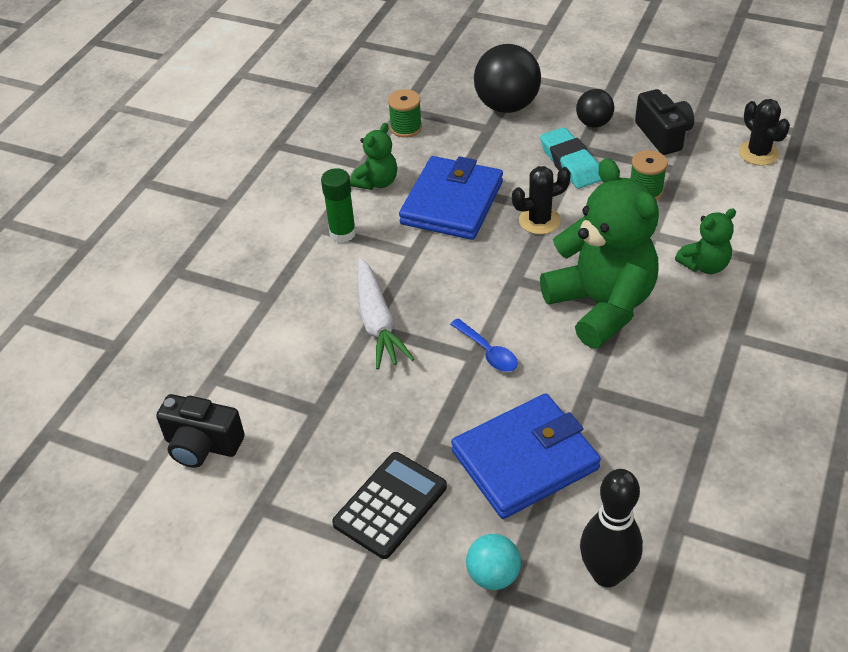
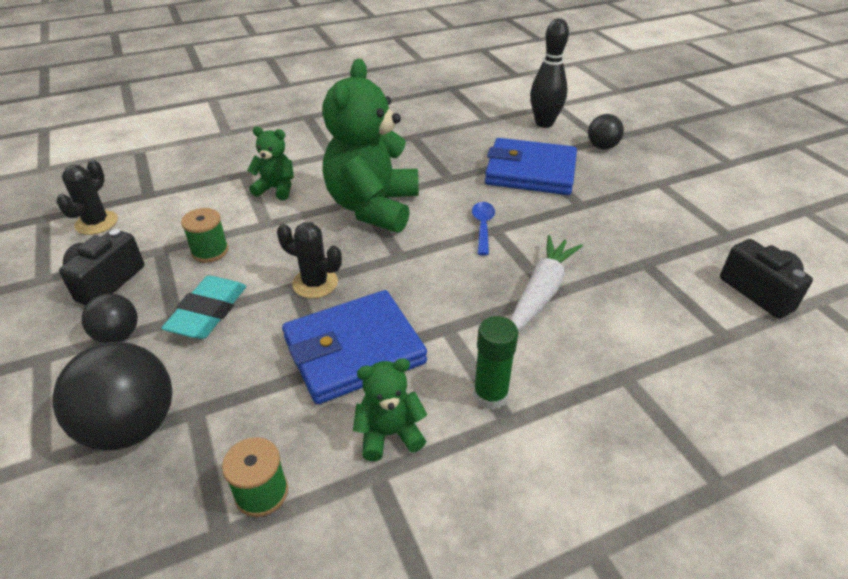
camera: 140 degrees left, 5 degrees down
black calculator [332,452,447,559] -> none
turquoise ball [466,534,521,590] -> black ball [588,114,624,149]

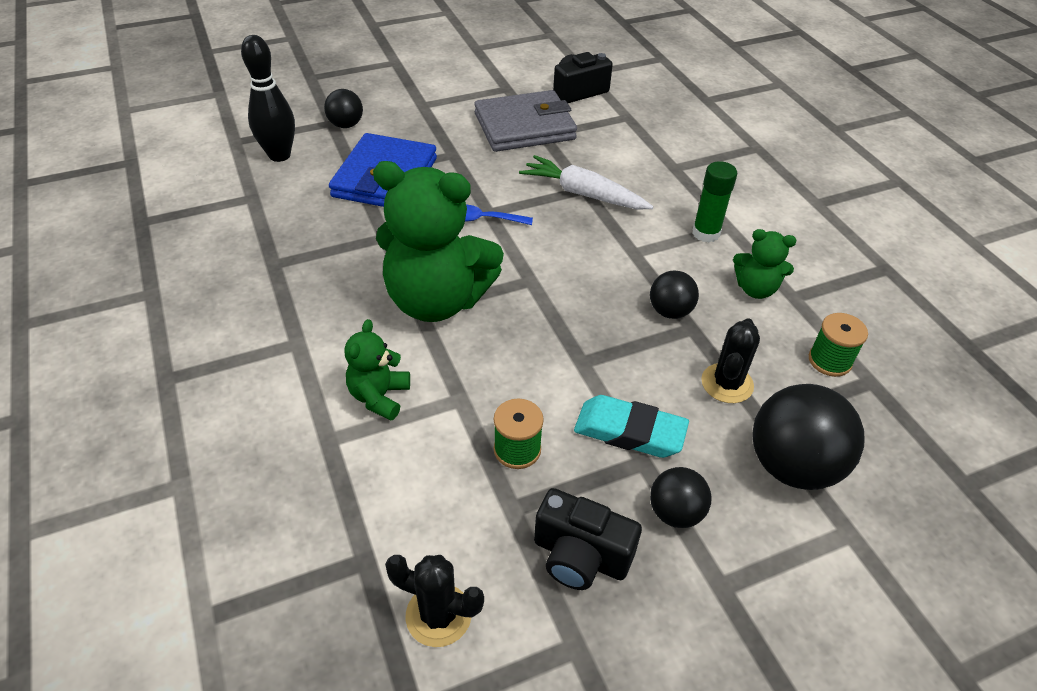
camera: 90 degrees left, 5 degrees up
black cactus [277,222,342,298] -> black cactus moved to [701,318,760,403]
blue wallet [282,290,427,405] -> black ball [650,271,699,319]
green teddy bear [353,358,427,461] -> green teddy bear turned 60 degrees counterclockwise [733,229,796,299]
none -> grey wallet [474,90,577,152]

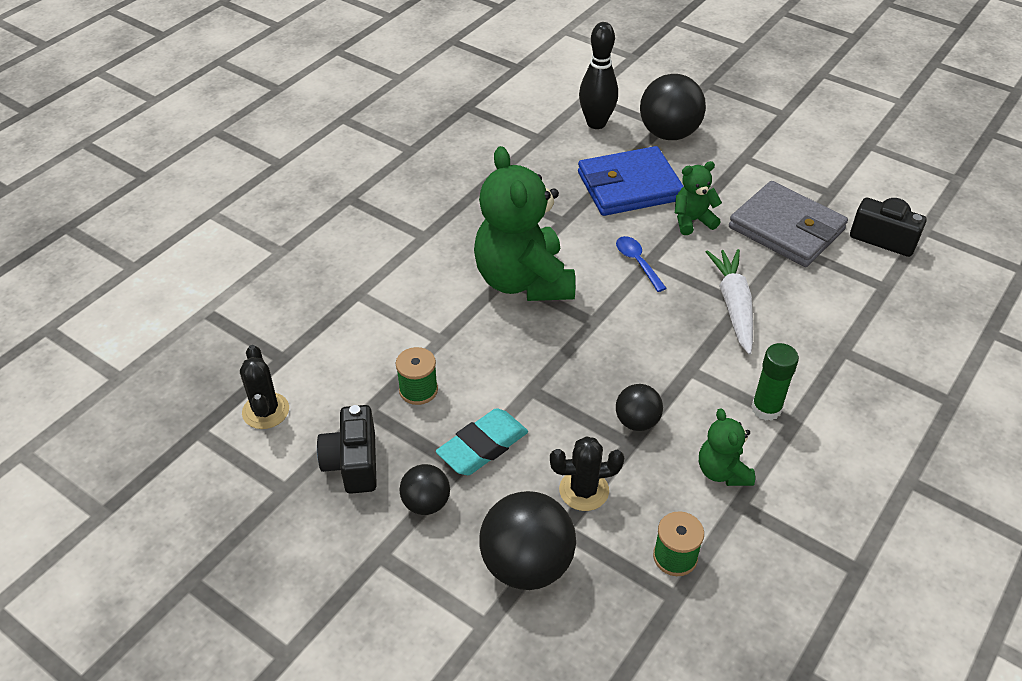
camera: 60 degrees right, 0 degrees up
black ball [324,89,363,128] -> black ball [640,74,706,140], size x1.80
green teddy bear [345,319,410,421] -> green teddy bear moved to [675,161,722,235]
turquoise eraser [574,395,689,458] -> turquoise eraser turned 60 degrees clockwise [436,408,528,475]

